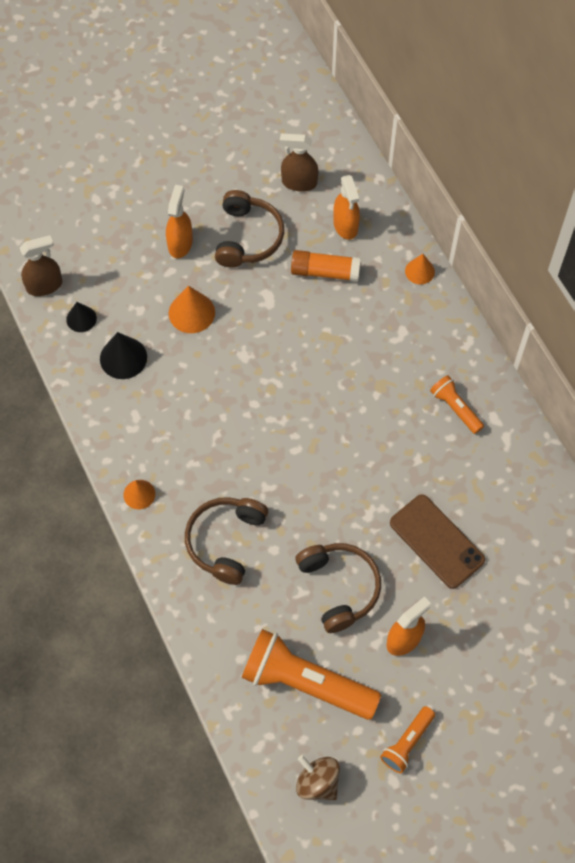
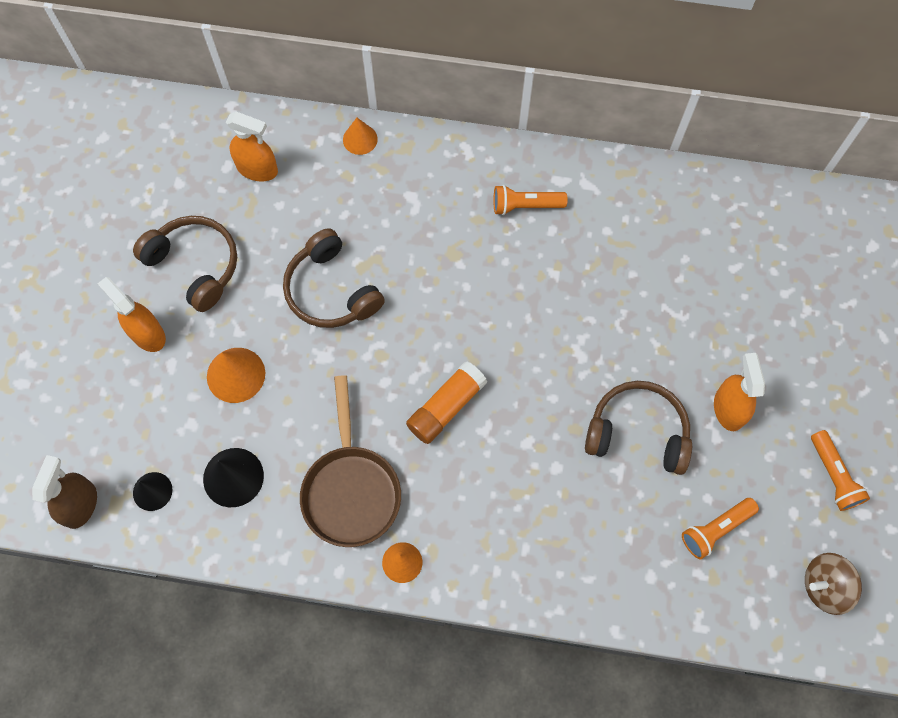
camera: 55 degrees left, 5 degrees up
brown headphones [185,497,268,585] -> brown headphones moved to [283,228,385,328]
orange flashlight [242,629,381,720] -> orange flashlight [682,498,759,560], size x0.51
brown spray bottle [280,133,318,192] -> none
orange glue stick [291,250,361,282] -> orange glue stick moved to [406,361,488,444]
brown phone [390,495,485,589] -> none
none -> brown pan [300,375,401,547]

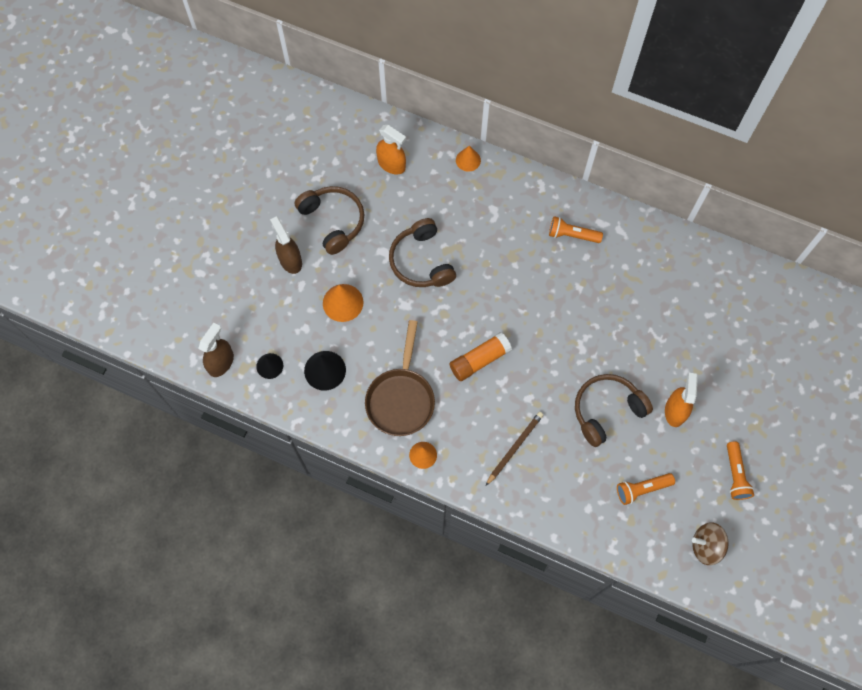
camera: 15 degrees right, 0 degrees up
orange spray bottle [97,277,166,352] -> brown spray bottle [270,216,302,274]
brown headphones [585,381,692,475] -> brown headphones turned 60 degrees counterclockwise [575,374,653,447]
none -> brown pencil [486,412,543,486]

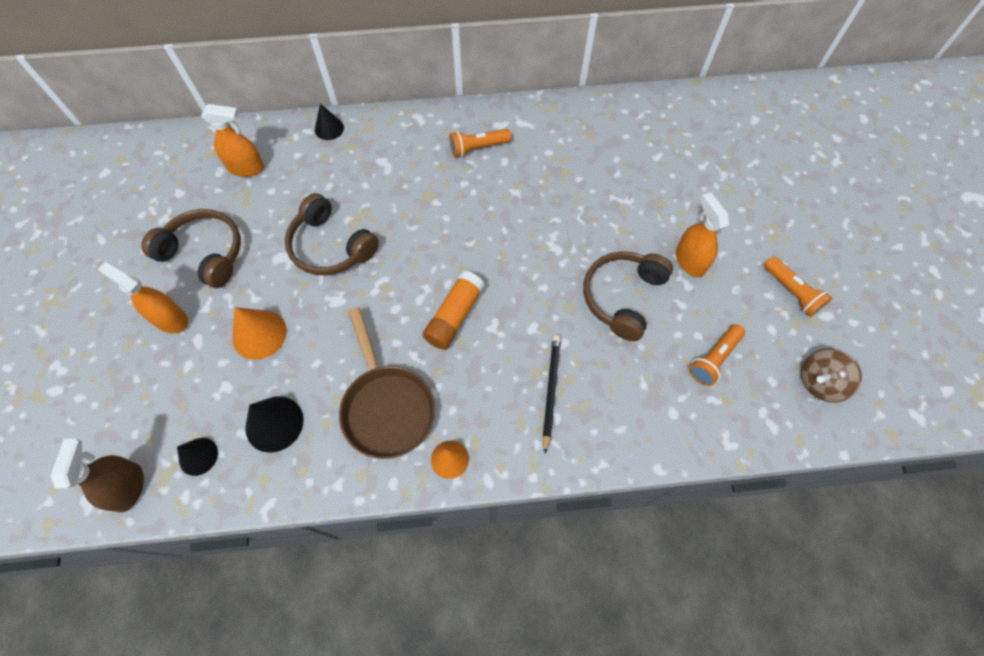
camera: 30 degrees left, 5 degrees down
brown spray bottle [270,216,302,274] -> orange spray bottle [97,262,188,333]
orange cone [456,146,481,171] -> black cone [315,103,344,140]
brown pencil [486,412,543,486] -> black pencil [543,335,561,454]

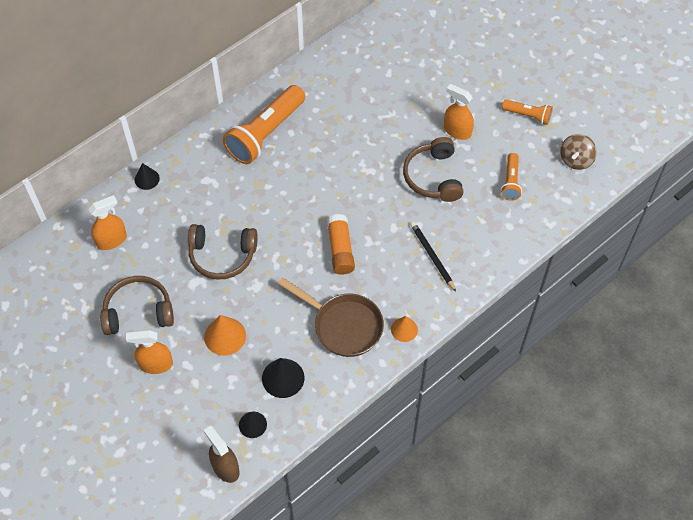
camera: 35 degrees left, 5 degrees down
orange flashlight [449,129,511,157] -> orange flashlight [223,85,305,164], size x1.97

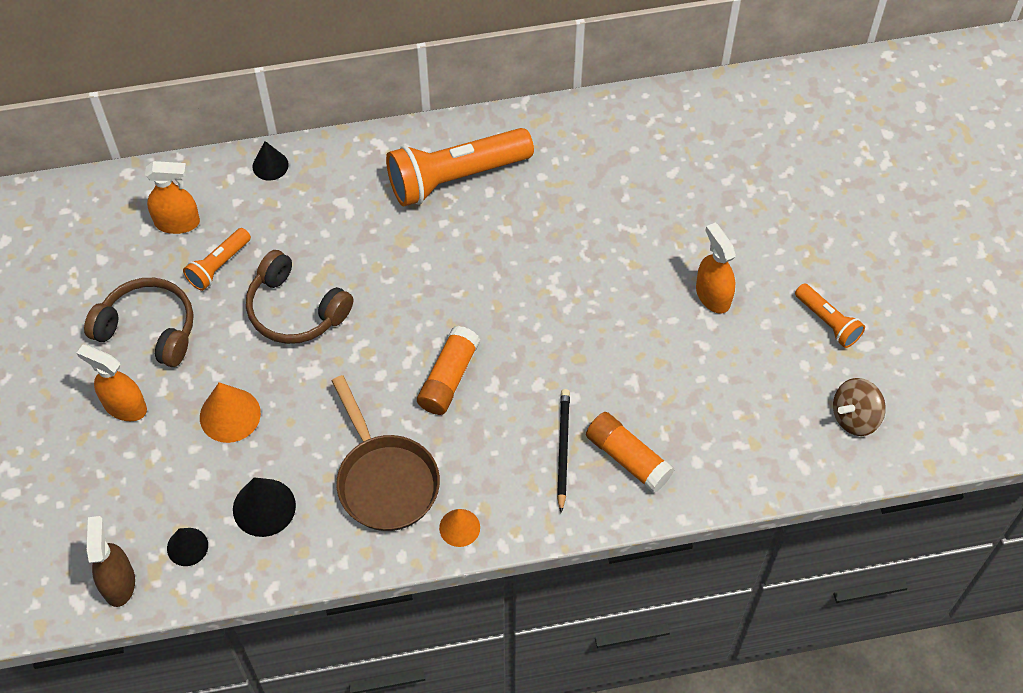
camera: 30 degrees right, 0 degrees up
brown headphones [403,137,464,202] -> none
orange flashlight [501,153,522,200] -> orange flashlight moved to [183,228,251,291]
none -> orange glue stick [586,412,674,493]

